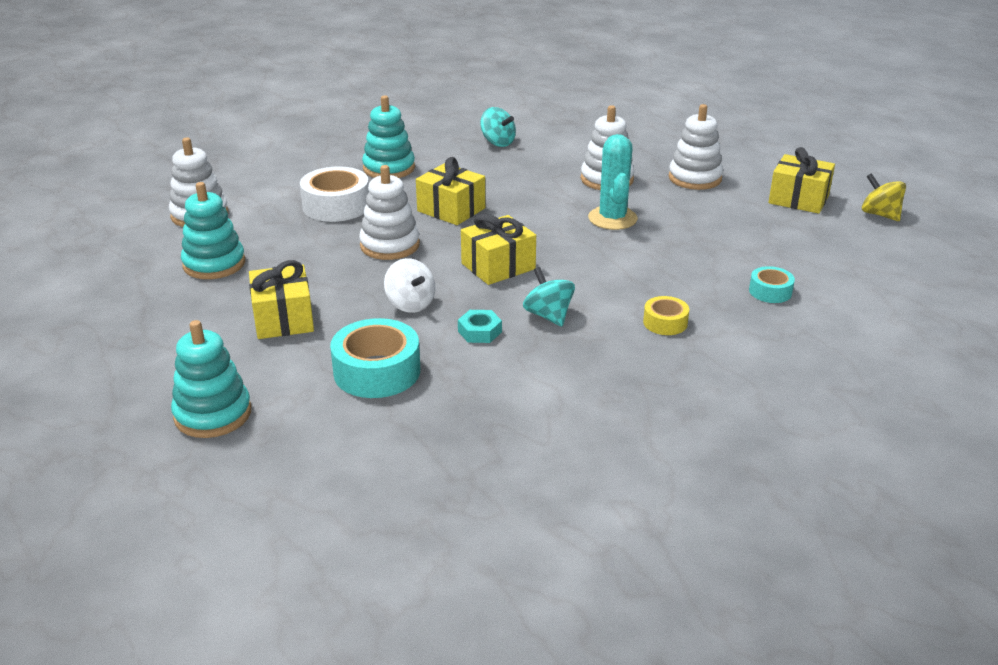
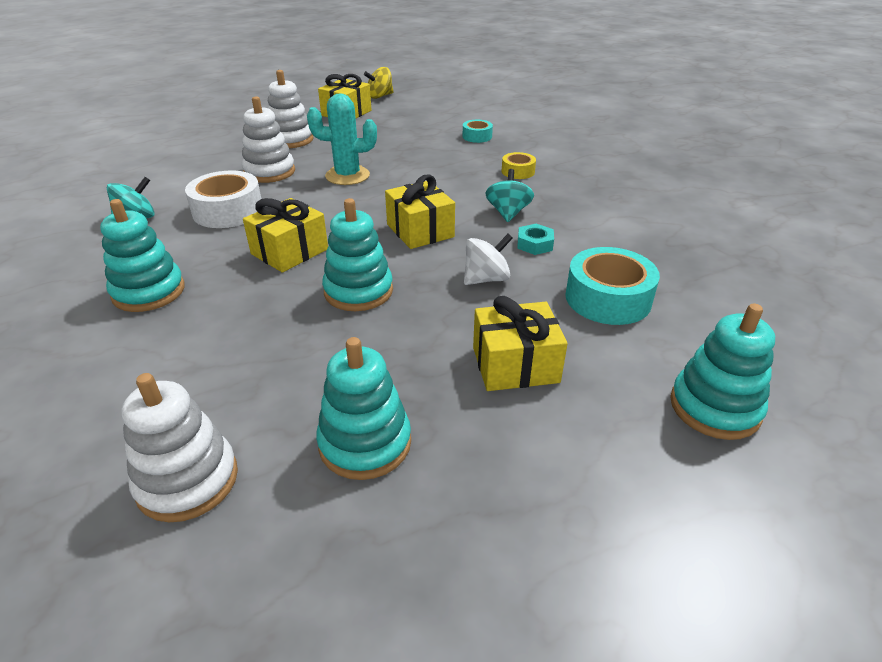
camera: 85 degrees left, 5 degrees up
white tape [300,166,369,222] -> white tape moved to [185,171,261,228]
white stacking toy [359,165,420,260] -> turquoise stacking toy [322,198,393,311]
turquoise spinning top [523,267,575,327] -> turquoise spinning top turned 120 degrees clockwise [485,169,534,222]

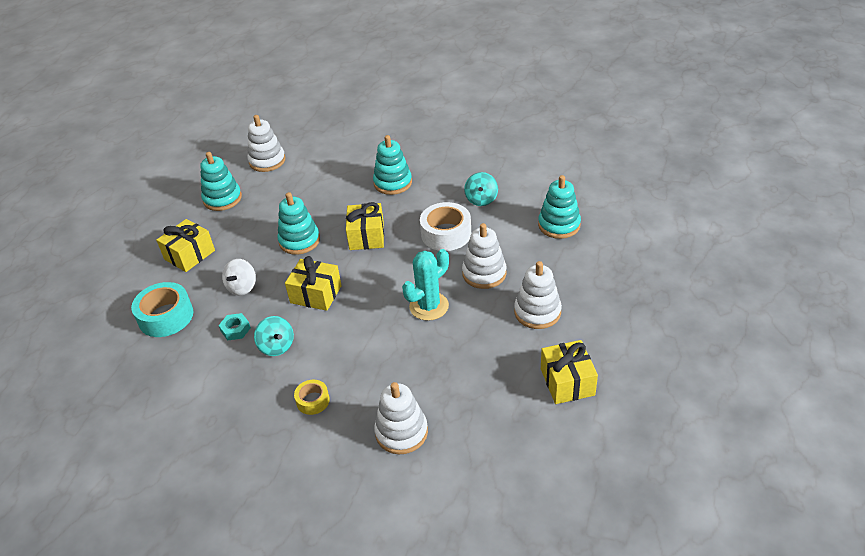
camera: 140 degrees right, 5 degrees up
yellow spinning top [364,67,394,99] -> none
turquoise tape [463,120,493,143] -> white stacking toy [374,382,428,454]
turquoise stacking toy [670,304,775,440] -> turquoise stacking toy moved to [538,175,581,239]

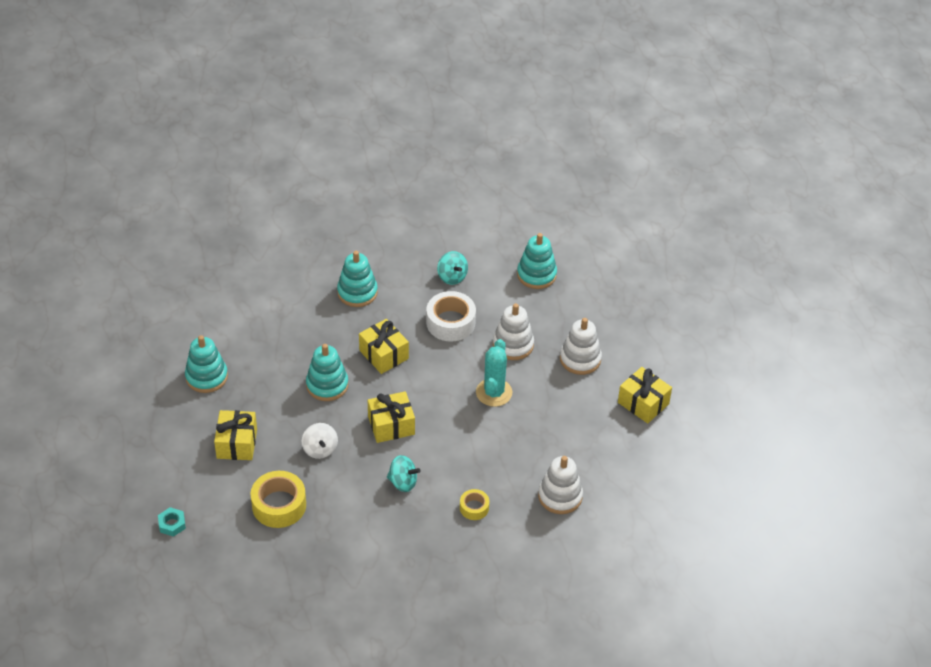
camera: 40 degrees left, 5 degrees up
turquoise tape [131,282,193,337] -> yellow tape [250,471,306,528]
turquoise nut [219,313,251,341] -> turquoise nut moved to [158,507,186,537]
white stacking toy [248,115,286,172] -> none

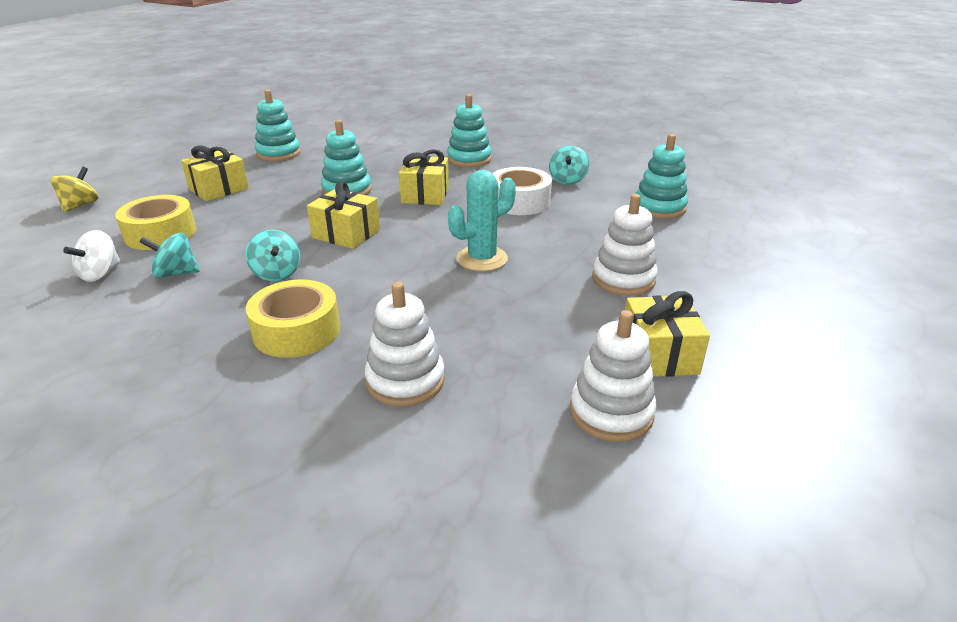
camera: 45 degrees right, 15 degrees down
turquoise nut [158,507,186,537] -> yellow spinning top [51,167,99,212]
white spinning top [302,423,338,459] -> white spinning top moved to [63,230,121,282]
yellow tape [460,489,489,520] -> yellow tape [246,279,340,358], size x1.84
white stacking toy [493,303,534,360] -> white stacking toy moved to [570,310,657,442]
none -> turquoise spinning top [139,232,200,278]

